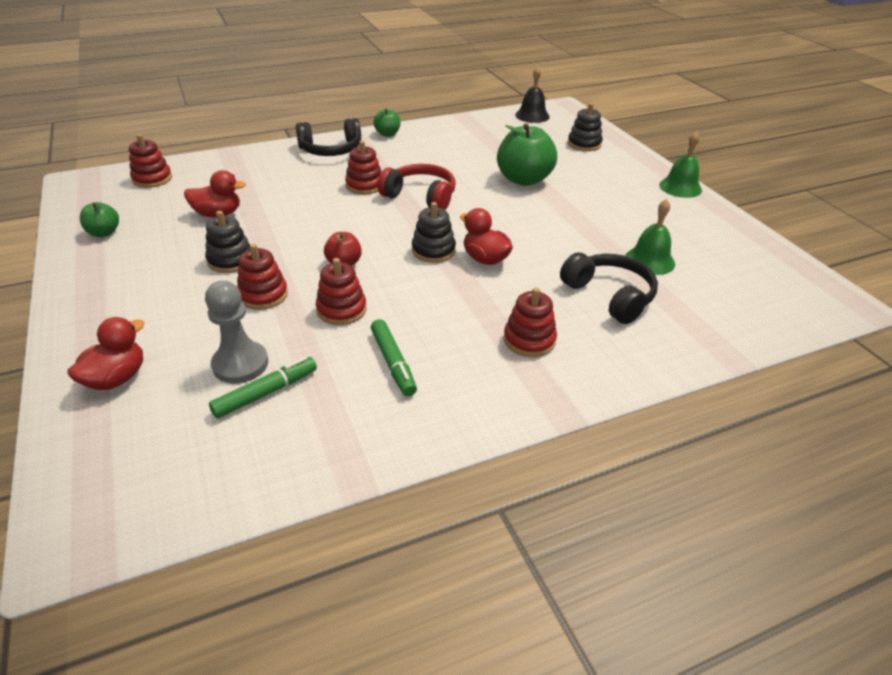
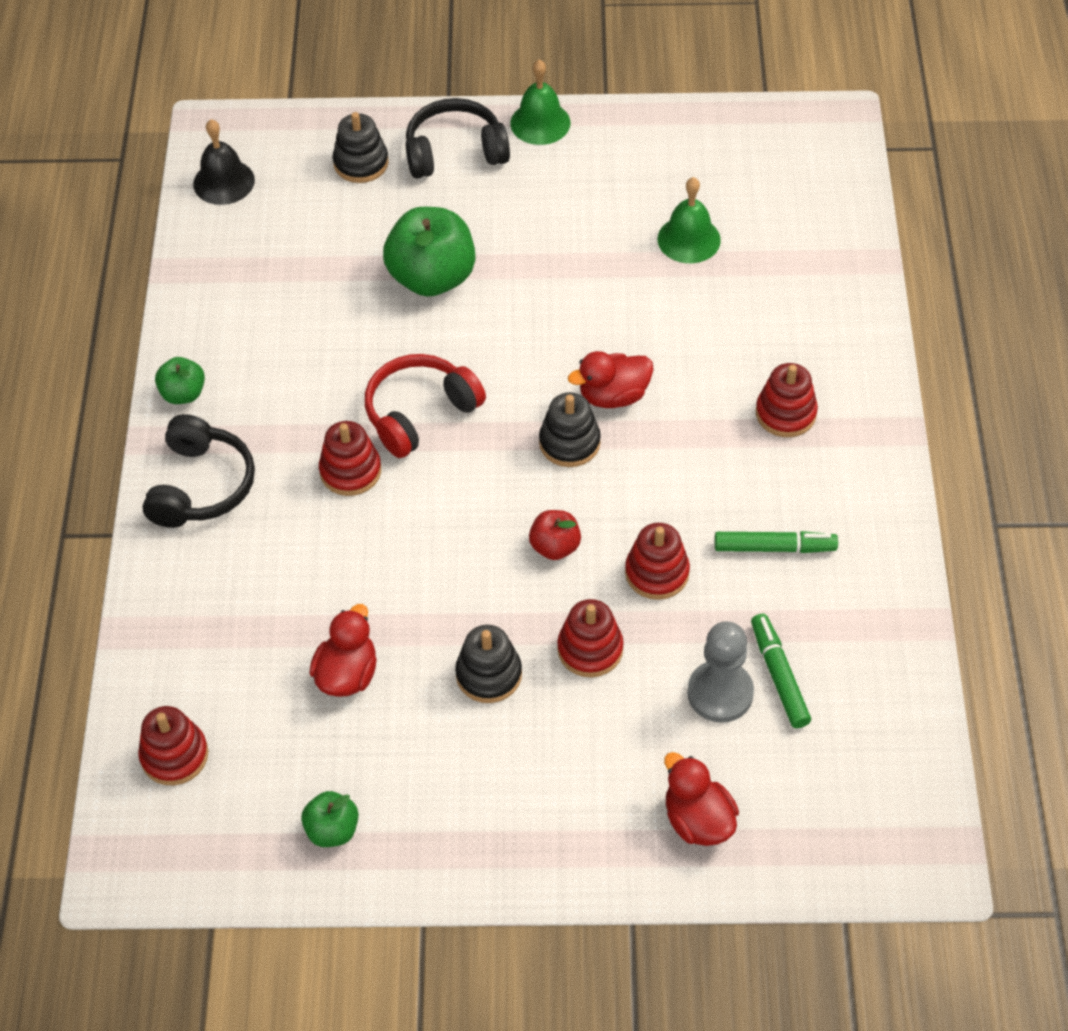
camera: 65 degrees left, 15 degrees up
black headphones [560,252,658,324] -> black headphones moved to [406,98,510,178]

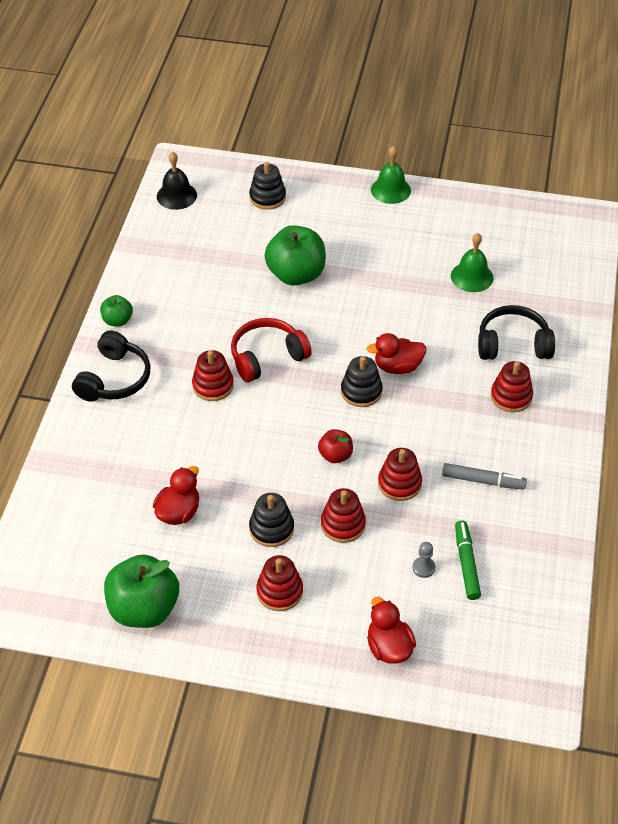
camera: 10 degrees right, 5 degrees down
red stacking toy [138,706,208,785] -> red stacking toy moved to [256,555,303,611]
green apple [301,791,359,847] -> green apple [104,555,179,628], size x1.94
black headphones [406,98,510,178] -> black headphones moved to [478,305,555,360]
grey pawn [687,621,754,723] -> grey pawn [413,542,436,578], size x0.50
green marker [715,531,838,553] -> grey marker [442,463,527,490]

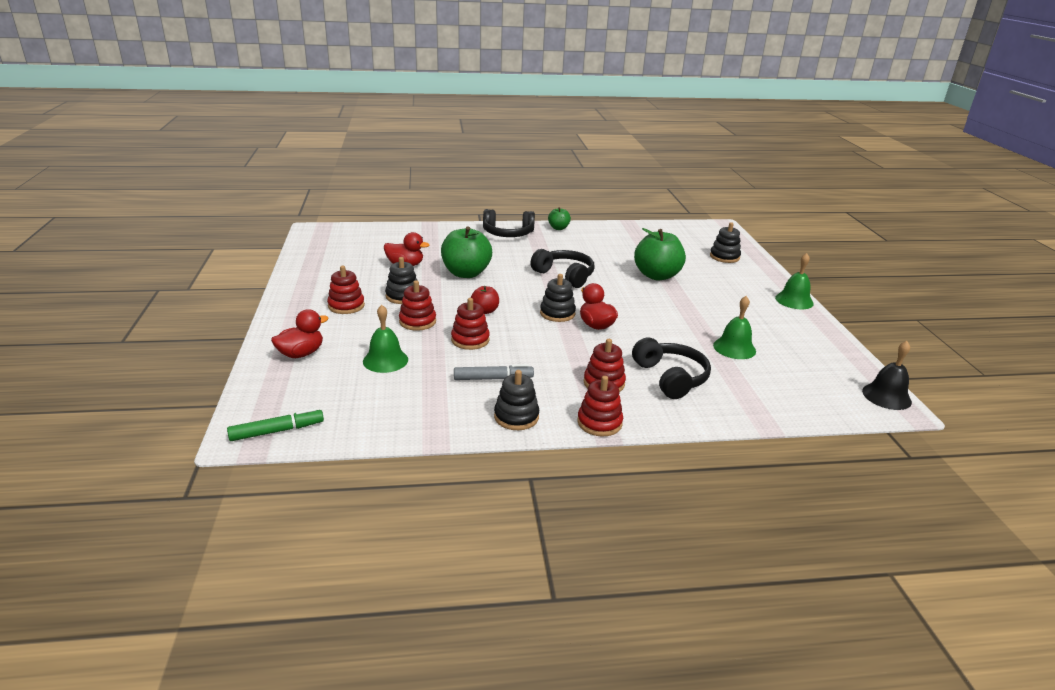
camera: 70 degrees right, 20 degrees down
green apple [104,555,179,628] -> green apple moved to [441,227,492,278]
black bell [157,151,197,210] -> black bell moved to [862,341,912,410]
red stacking toy [192,350,234,401] -> red stacking toy moved to [577,376,623,437]
red headphones [231,318,312,383] -> black headphones [530,249,594,288]
grey pawn [413,542,436,578] -> green bell [363,305,408,373]
grey marker [442,463,527,490] -> grey marker turned 90 degrees counterclockwise [454,364,534,380]
green marker [455,520,481,600] -> green marker moved to [227,408,324,441]
none -> black stacking toy [494,370,539,430]

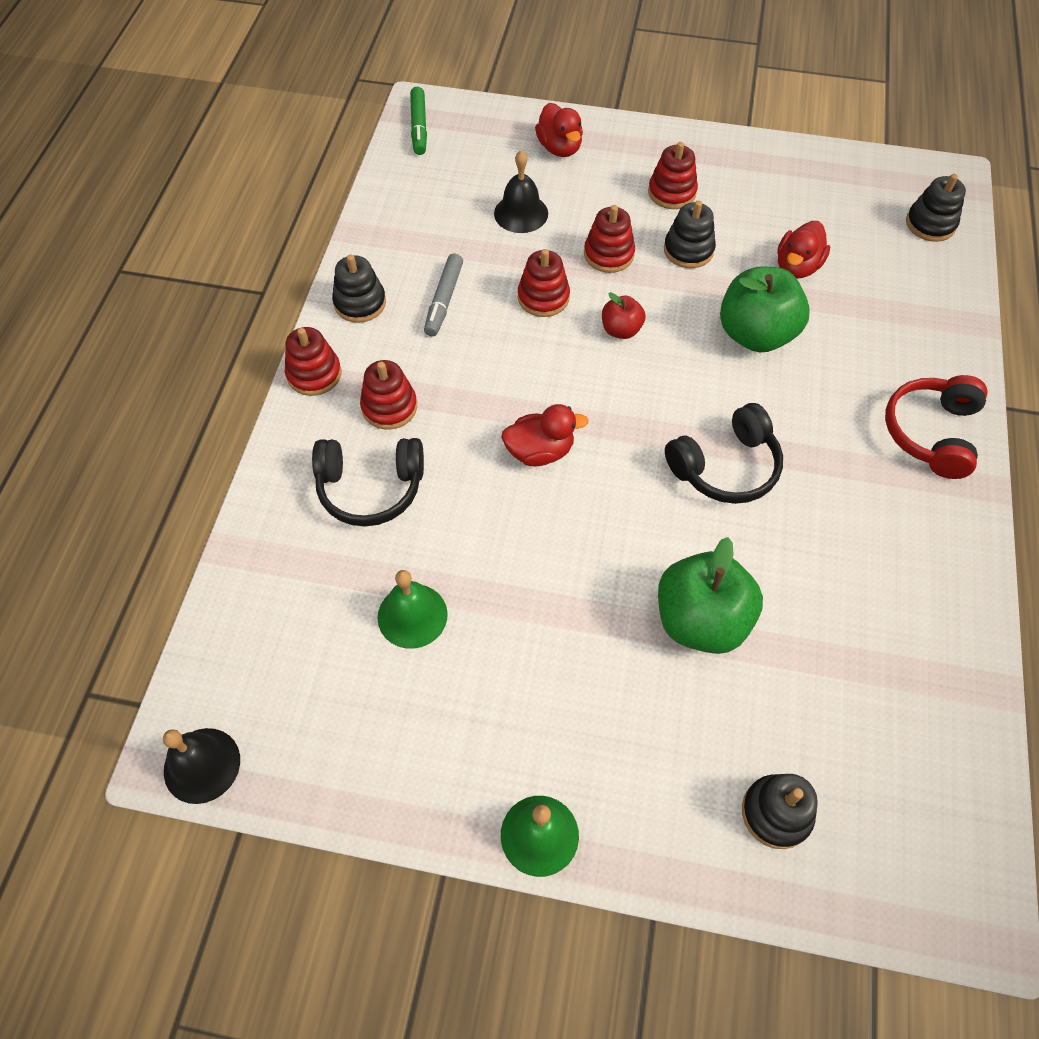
camera: 110 degrees right, 30 degrees up
green bell [363,305,408,373] -> black bell [494,150,548,233]
black headphones [483,209,535,237] -> red headphones [885,375,987,479]
black stacking toy [540,274,576,322] -> black stacking toy moved to [906,174,966,242]
green apple [548,207,571,230] -> none

